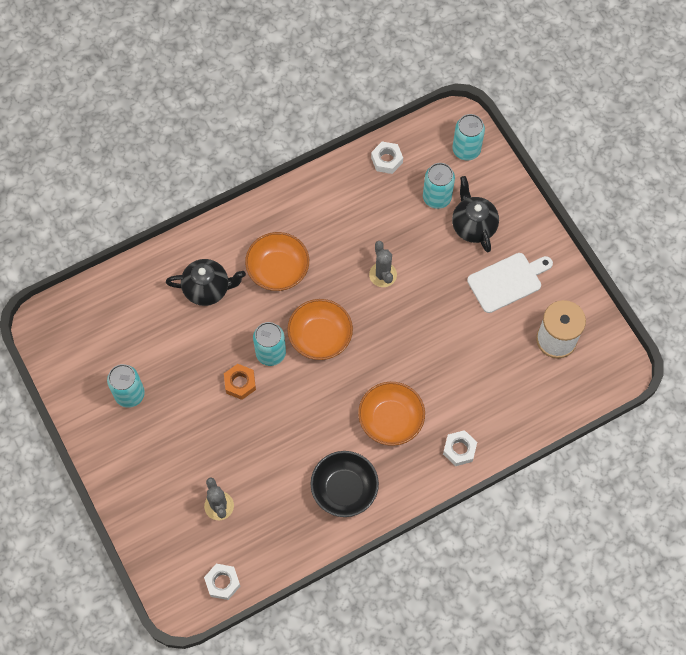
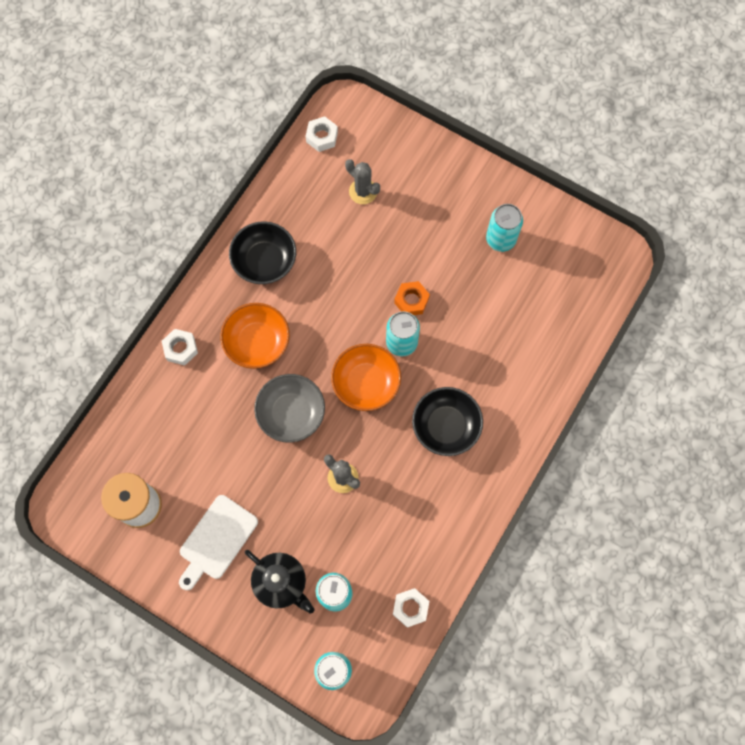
camera: 150 degrees right, 5 degrees up
black teapot [166,259,246,306] -> none
orange bowl [245,232,309,291] -> black bowl [412,387,483,456]
none -> grey bowl [254,374,325,443]

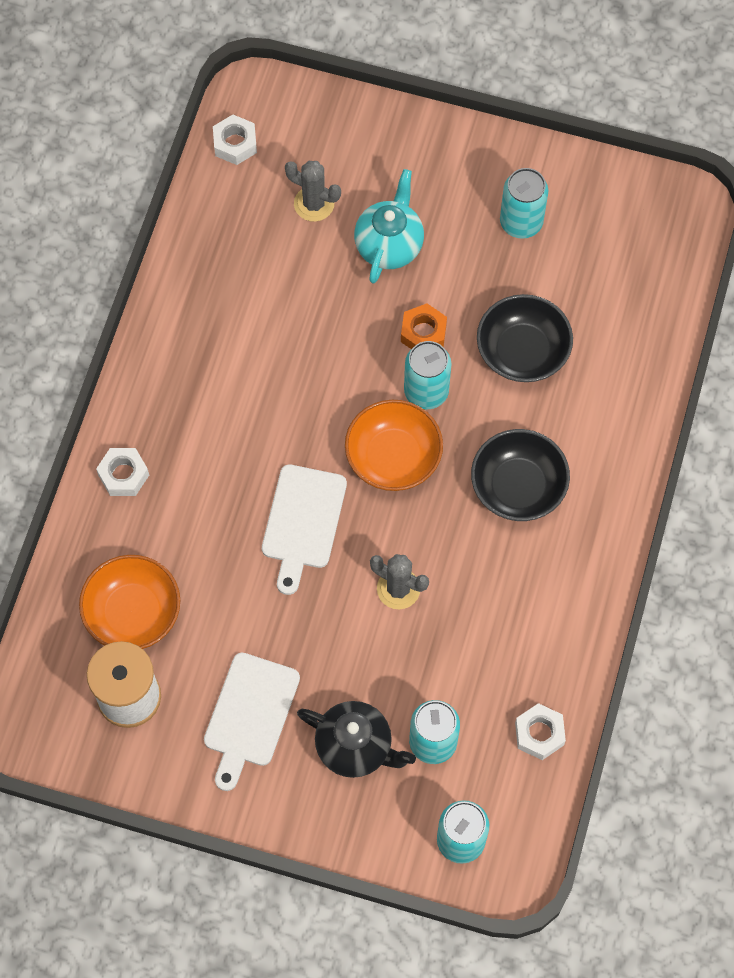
camera: 15 degrees left, 5 degrees down
orange bowl [220,303,290,369] -> orange bowl moved to [79,555,180,649]
black bowl [229,221,296,284] -> black bowl moved to [477,294,573,382]
grey bowl [254,374,325,443] -> white cutting board [262,465,347,595]
none -> turquoise teapot [354,169,424,284]

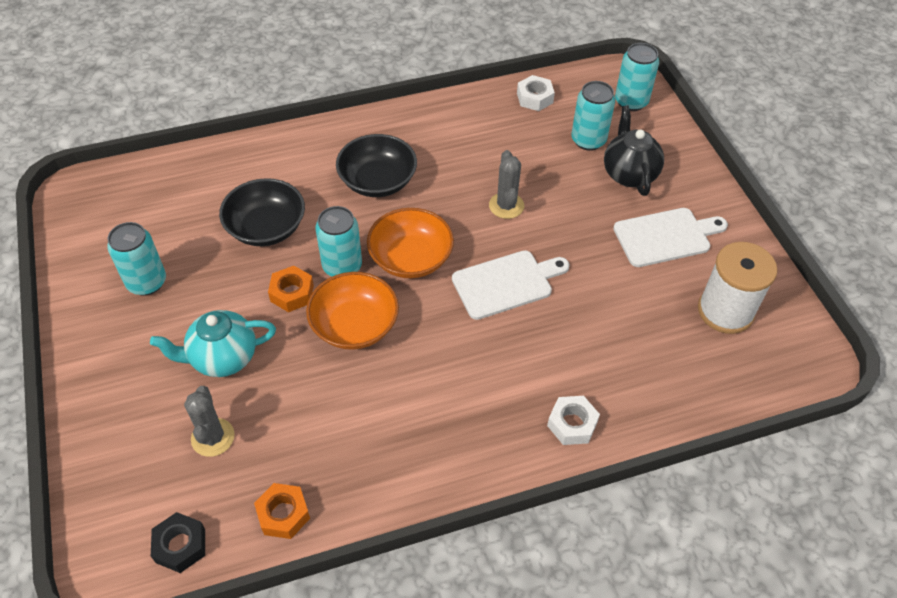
camera: 125 degrees left, 15 degrees down
orange bowl [79,555,180,649] -> orange bowl moved to [306,272,399,350]
white nut [213,115,257,165] -> black nut [151,512,205,573]
none -> orange nut [254,483,310,539]

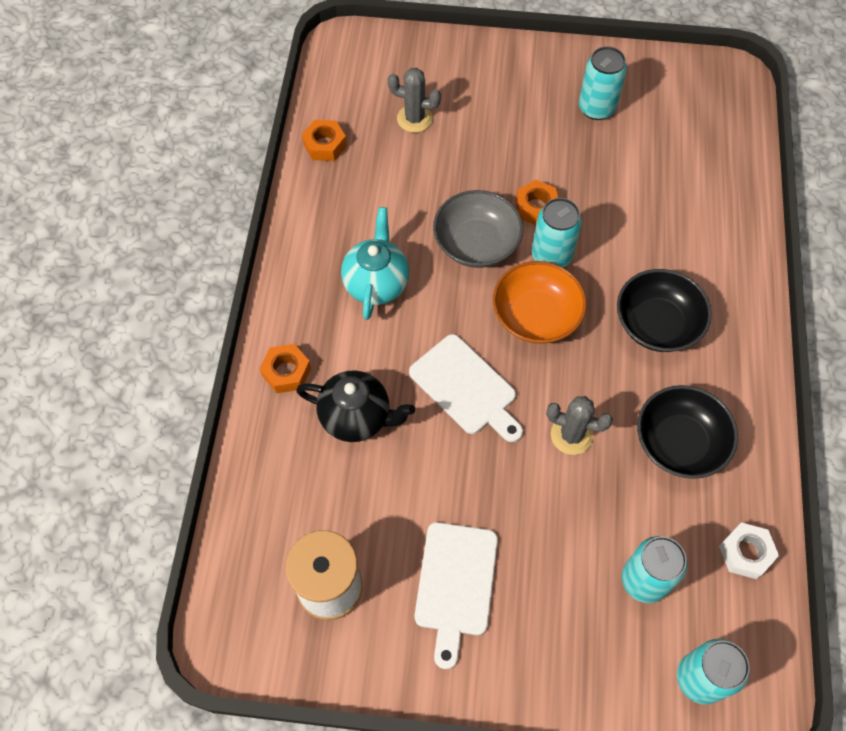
camera: 115 degrees right, 10 degrees up
turquoise teapot [150,310,276,377] -> turquoise teapot moved to [341,207,409,320]
black nut [151,512,205,573] -> none
black bowl [219,178,305,246] -> black bowl moved to [637,385,738,479]
orange bowl [306,272,399,350] -> grey bowl [433,190,523,268]
white cutting board [452,250,570,320] -> white cutting board turned 45 degrees counterclockwise [409,334,523,442]
white nut [547,396,600,445] -> orange nut [260,344,311,393]
black teapot [604,106,664,196] -> black teapot moved to [296,370,415,442]

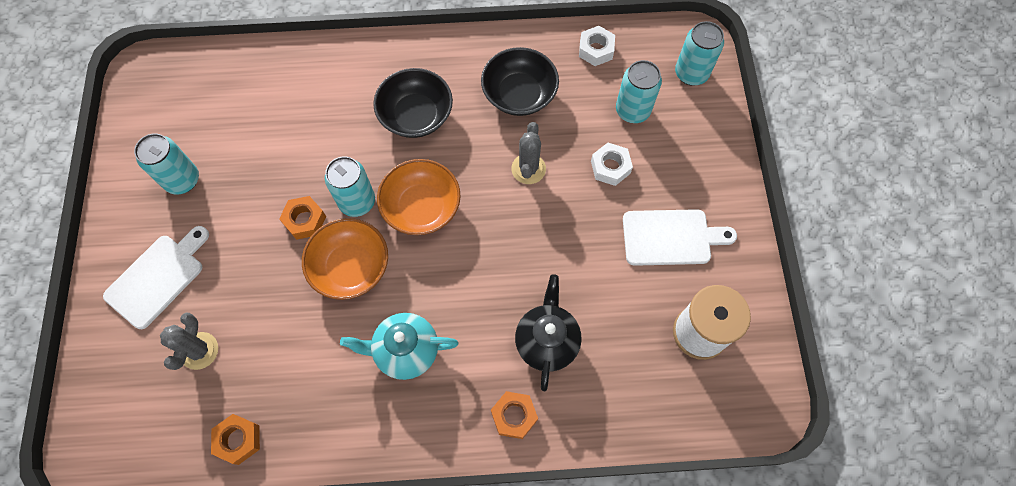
camera: 100 degrees left, 5 degrees up
white cutting board [409,334,523,442] -> white cutting board moved to [103,226,209,329]
grey bowl [433,190,523,268] -> orange bowl [302,218,388,300]
none -> white nut [591,143,633,186]

